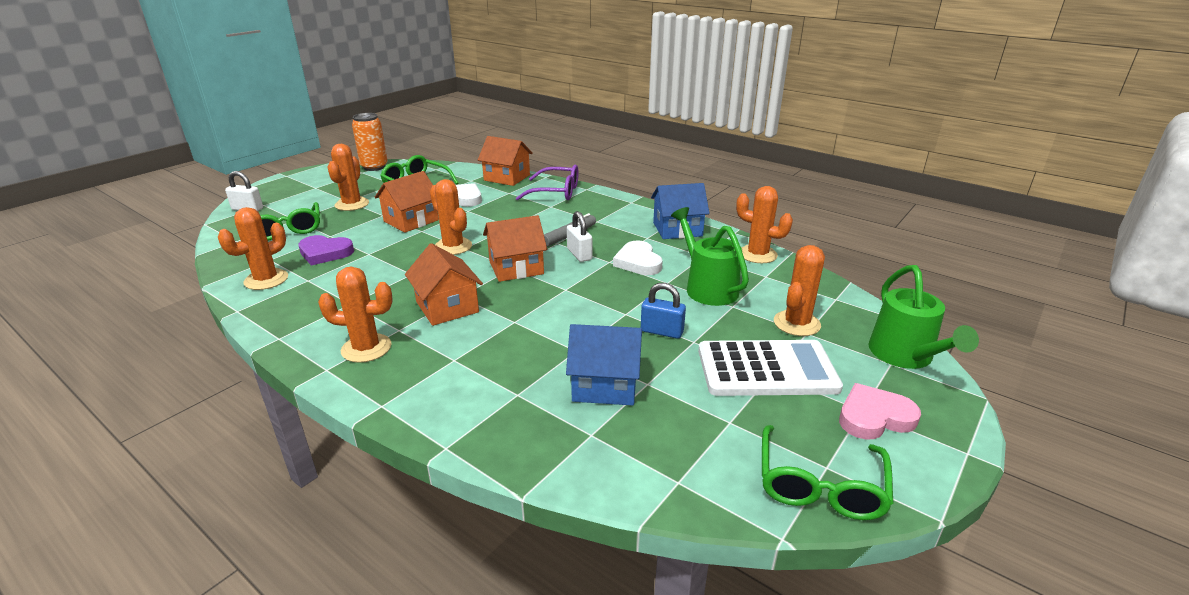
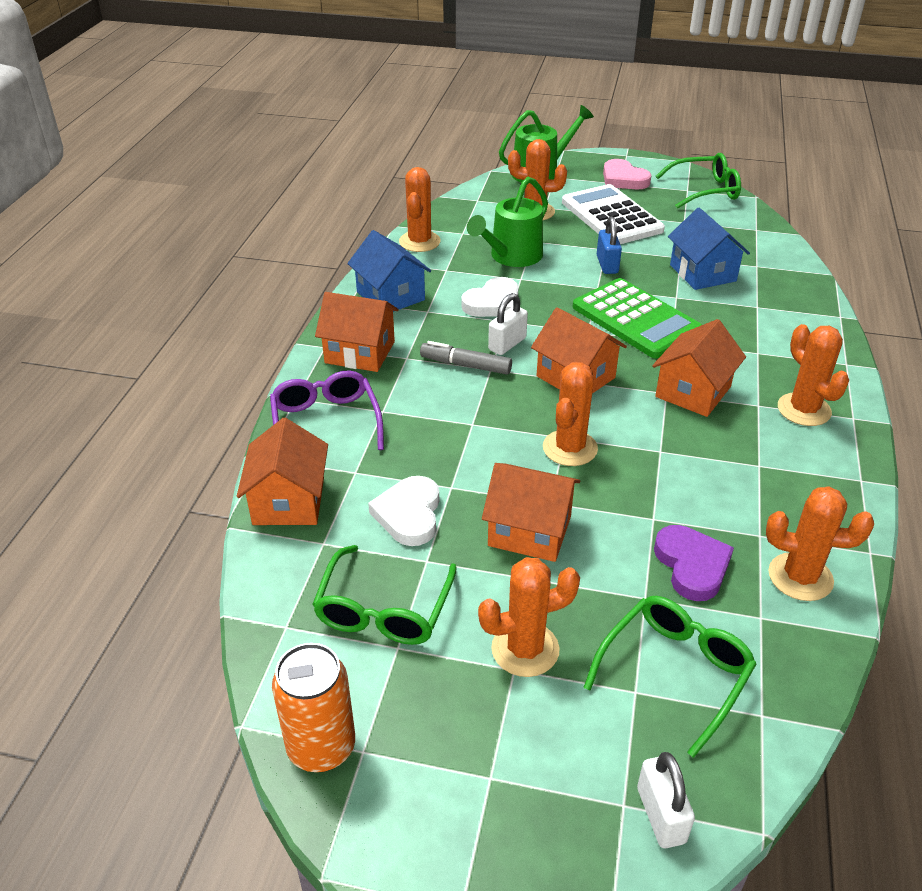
camera: 115 degrees left, 10 degrees up
none -> orange house [315,292,399,372]
none -> green calculator [573,278,702,358]

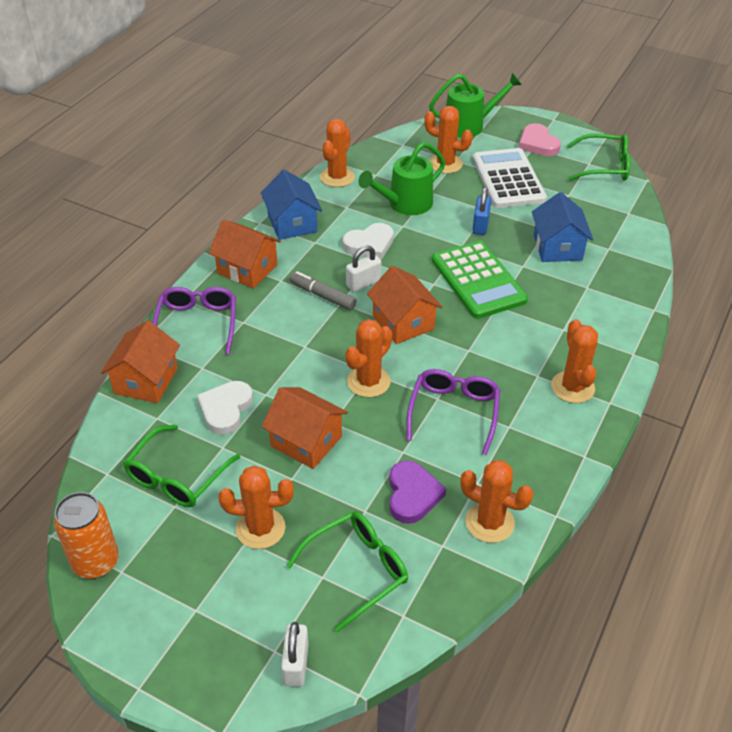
camera: 15 degrees right, 5 degrees up
orange house [652,319,746,417] -> none
none -> purple glasses [406,369,500,455]

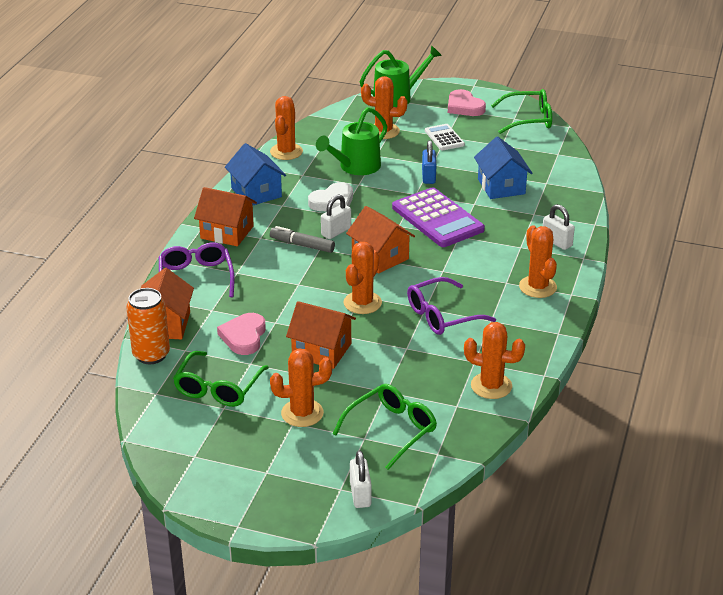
camera: 10 degrees left, 10 degrees down
orange can [54,492,119,579] -> orange can moved to [126,288,170,364]
white heart [197,381,253,435] -> pink heart [217,313,266,355]
purple heart [389,460,446,524] -> none
purple glasses [406,369,500,455] -> purple glasses turned 120 degrees counterclockwise [407,277,496,335]
green calculator [432,241,528,319] -> purple calculator [392,187,485,247]
white calculator [473,148,547,208] -> white calculator [425,124,465,151], size x0.53
none -> white padlock [543,204,575,250]

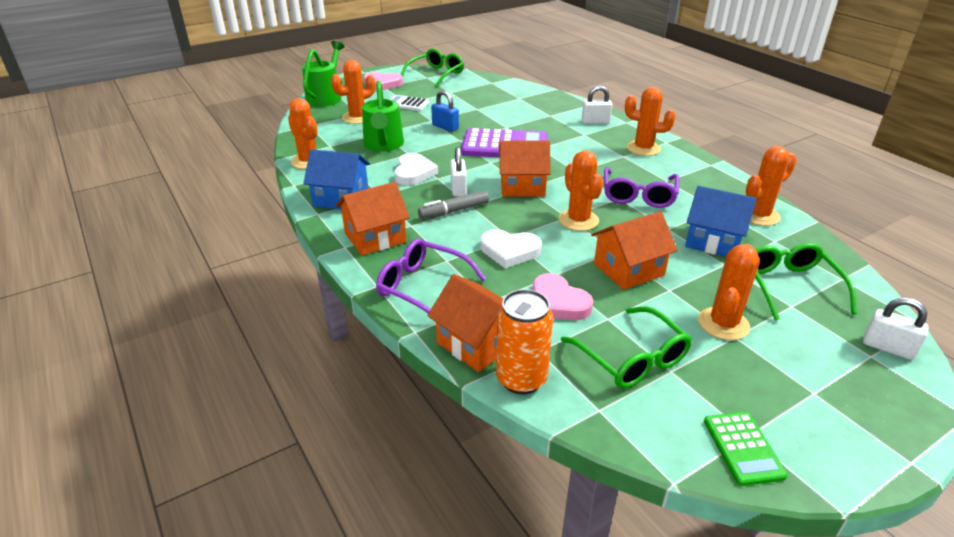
camera: 50 degrees left, 0 degrees up
blue house [474,136,532,199] -> blue house moved to [685,186,757,257]
none -> white heart [481,229,542,268]
none -> green calculator [704,412,788,486]

